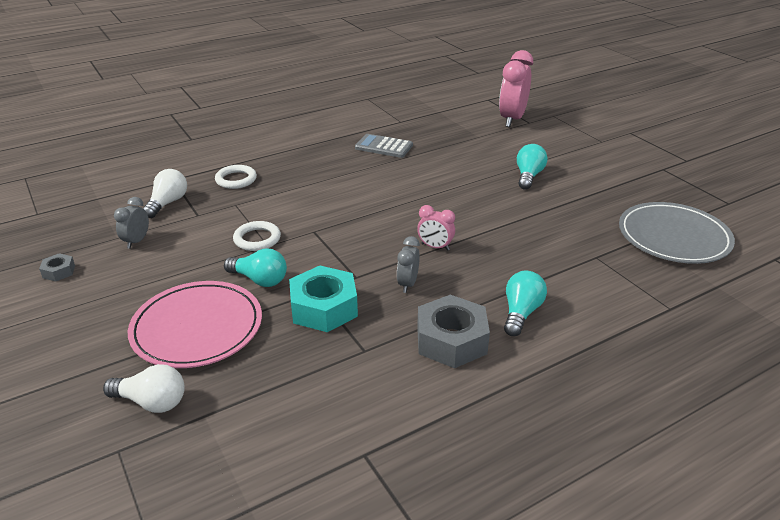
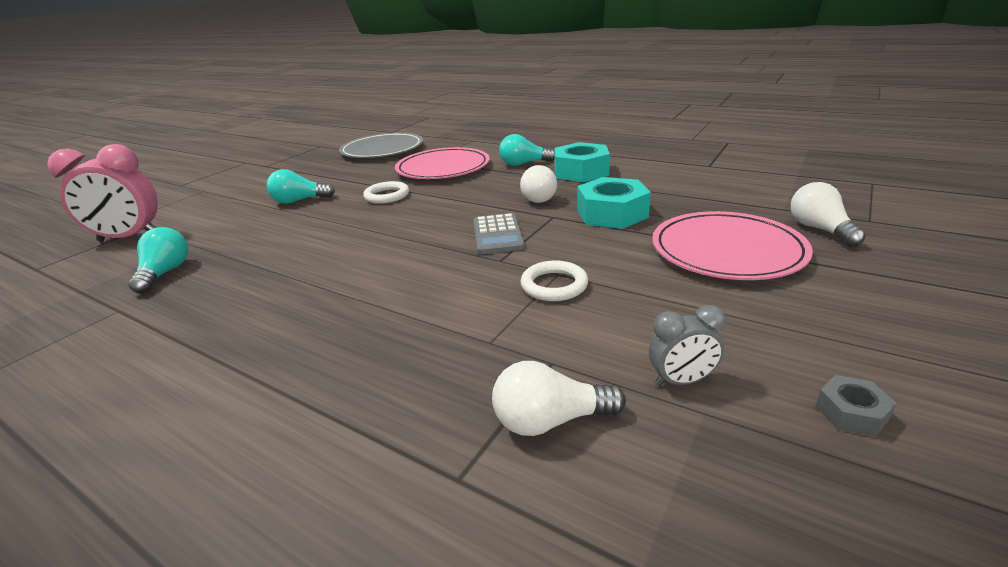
camera: 115 degrees left, 5 degrees down
white ring [215,165,257,189] -> white ring moved to [363,181,409,204]
turquoise light bulb [224,248,287,287] -> turquoise light bulb moved to [129,227,188,294]
grey calculator [355,134,413,158] -> grey calculator moved to [473,213,525,254]
grey clock [397,236,420,293] -> white light bulb [520,165,557,203]
pink clock [417,205,455,251] -> none
grey nut [417,295,490,368] -> turquoise nut [554,142,610,182]
none -> pink plate [395,147,490,179]

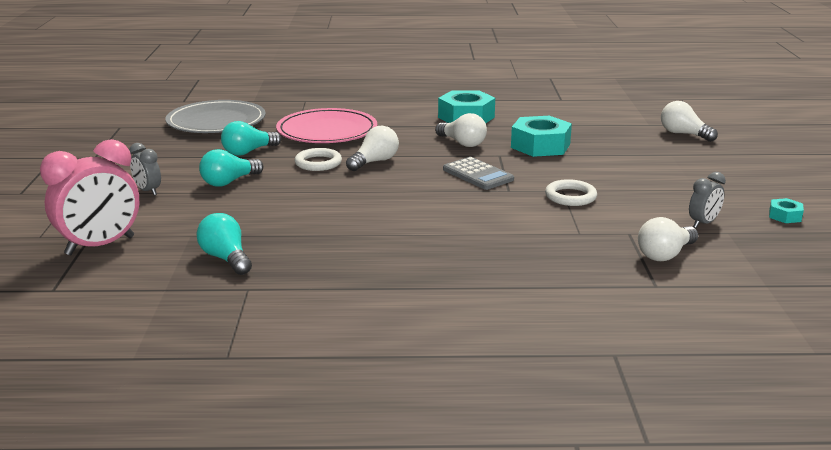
camera: 35 degrees left, 5 degrees down
turquoise light bulb [499,134,555,166] -> turquoise light bulb moved to [221,121,281,156]
pink plate [652,211,813,280] -> none
grey nut [816,375,896,437] -> turquoise nut [769,198,804,223]
none -> grey clock [129,143,161,196]
none -> white light bulb [346,126,399,171]

